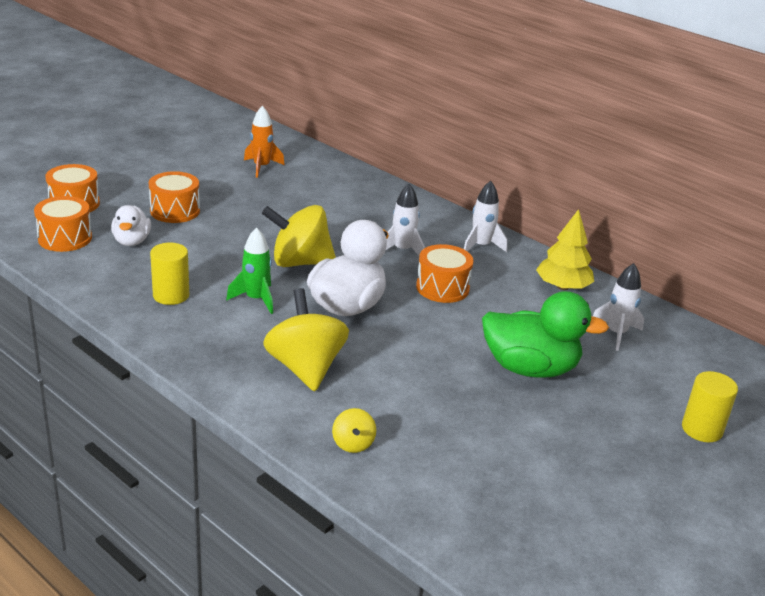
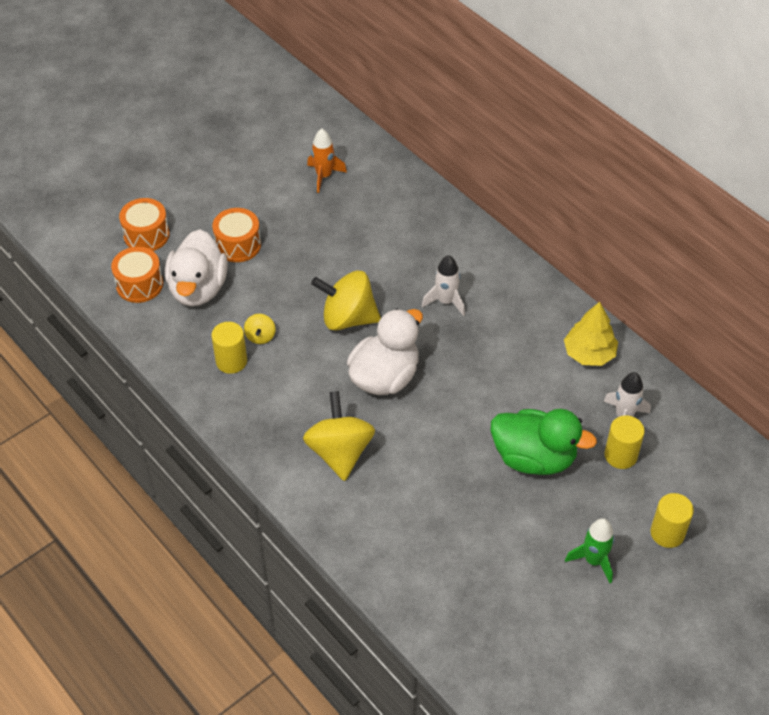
camera: 10 degrees right, 20 degrees up
white duck [111,205,151,246] -> white duck [165,229,228,306], size x1.75
green rocket [226,228,273,314] -> green rocket moved to [565,518,614,583]
yellow spinning top [332,408,376,453] -> yellow spinning top moved to [244,314,276,344]
orange drum [416,244,474,303] -> none
white rocket [464,181,507,252] -> none
none -> yellow cylinder [604,415,645,469]

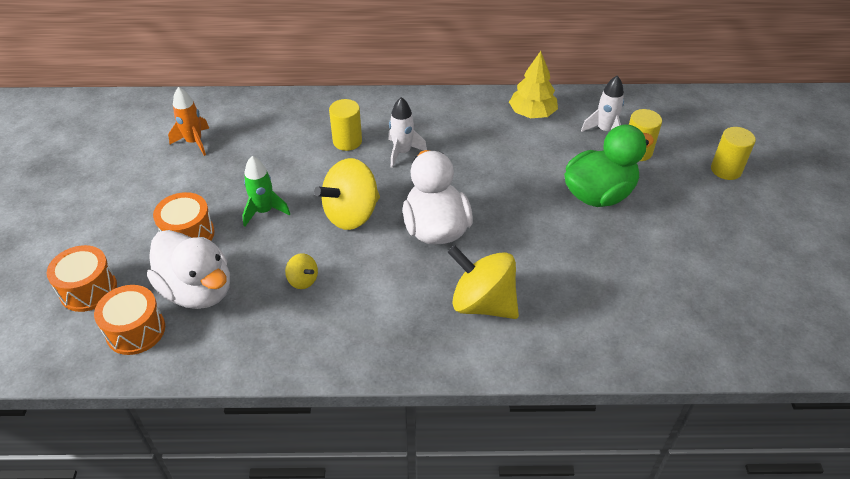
camera: 50 degrees left, 5 degrees down
yellow cylinder [211,322,247,374] -> yellow cylinder moved to [329,99,362,151]
green rocket [565,518,614,583] -> green rocket moved to [242,156,290,227]

